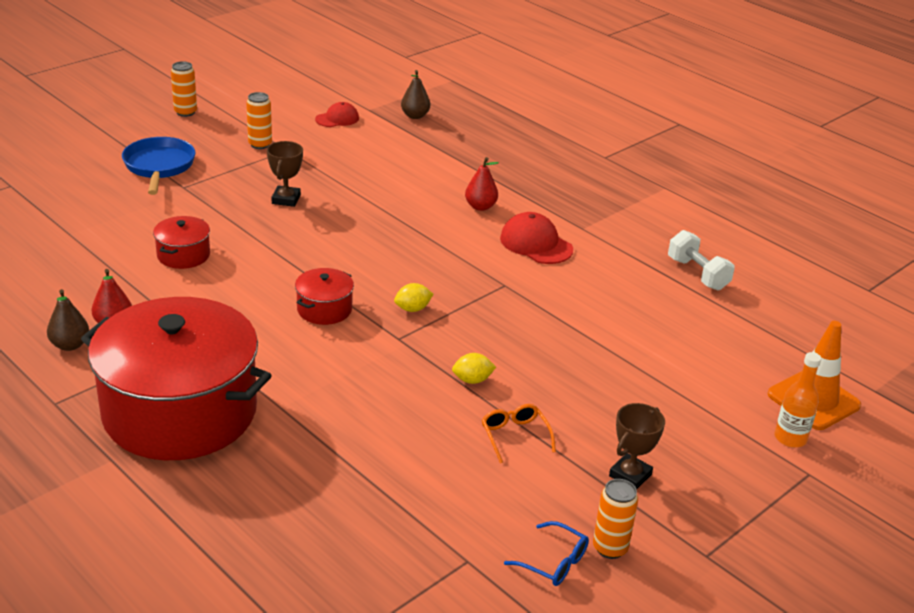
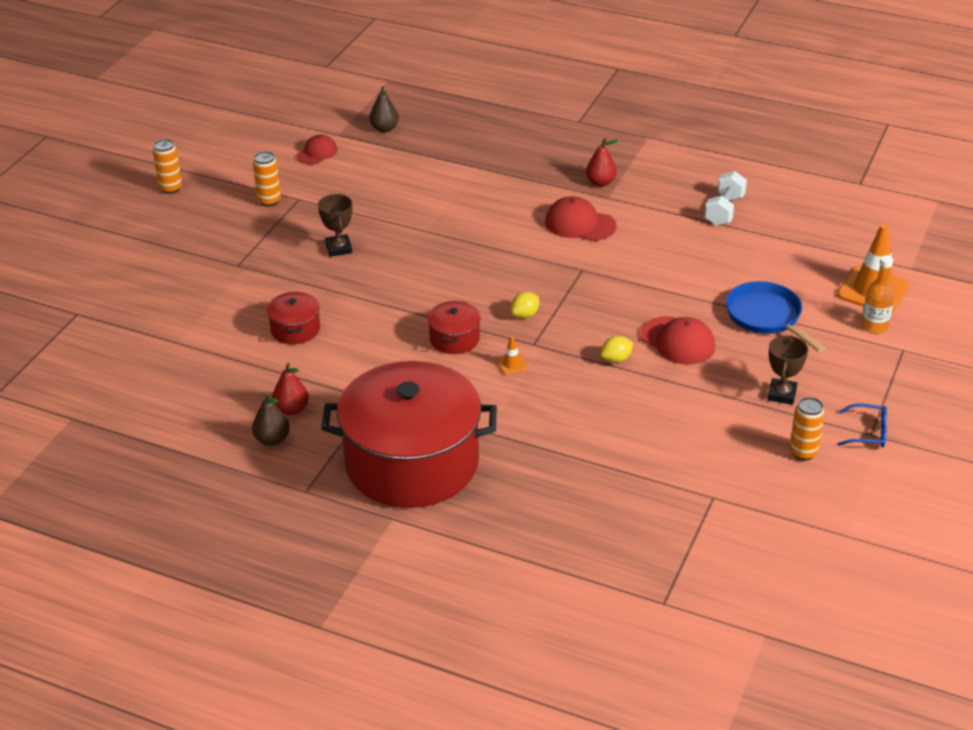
camera: 20 degrees left, 5 degrees up
blue pan [122,137,195,195] -> blue pan moved to [726,281,825,352]
red pear [465,157,499,211] -> red pear moved to [586,138,619,187]
orange glasses [482,404,556,463] -> none
blue glasses [504,521,589,586] -> blue glasses moved to [837,404,887,447]
white dumbbell [668,230,735,290] -> white dumbbell turned 75 degrees clockwise [704,171,747,226]
none -> orange traffic cone [496,336,528,375]
none -> red cap [641,316,715,365]

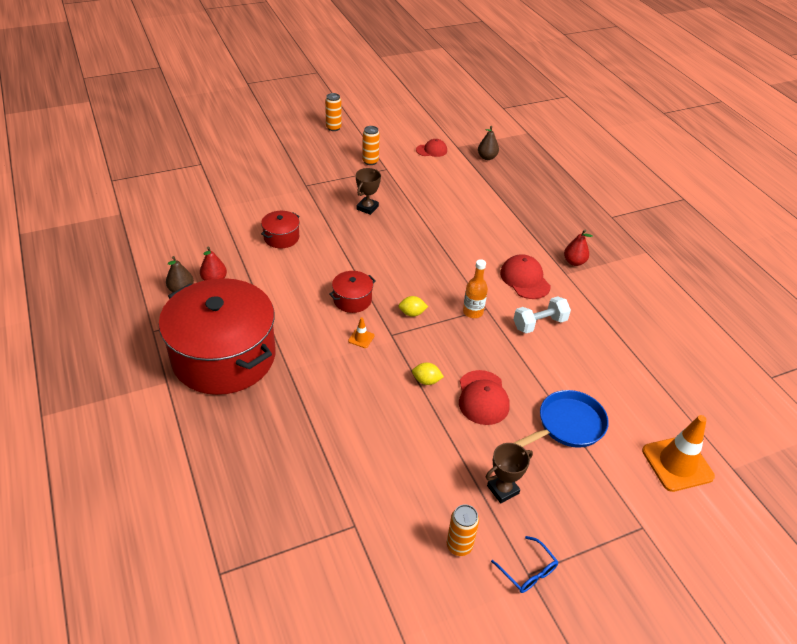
camera: 40 degrees right, 5 degrees up
white dumbbell [704,171,747,226] -> white dumbbell moved to [513,296,571,333]
blue pan [726,281,825,352] -> blue pan turned 45 degrees clockwise [514,390,609,448]
orange bottle [861,255,895,334] -> orange bottle moved to [463,259,488,318]

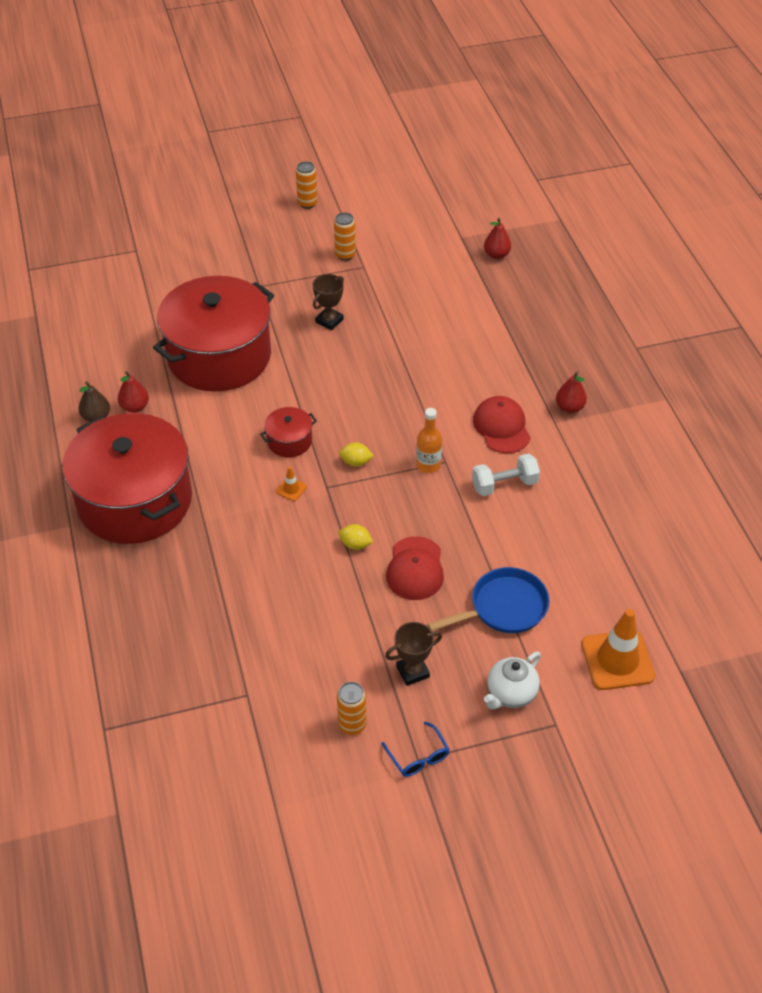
camera: 10 degrees right, 5 degrees up
red pot [261,211,300,248] -> red pot [153,276,274,392], size x2.45
red cap [416,139,447,157] -> none
brown pear [478,126,499,160] -> red pear [484,218,511,259]
none -> white teapot [484,652,541,709]

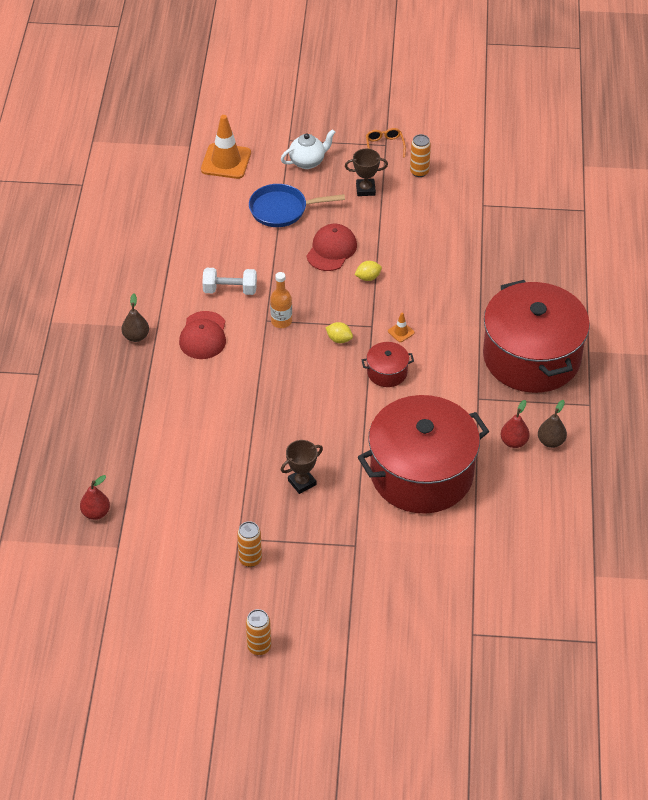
camera: 160 degrees left, 0 degrees up
yellow lemon [339,524,373,550] -> yellow lemon turned 60 degrees counterclockwise [354,261,382,281]
blue glasses [382,722,450,777] -> orange glasses [366,128,406,158]
red pear [556,371,587,413] -> brown pear [122,294,149,342]

